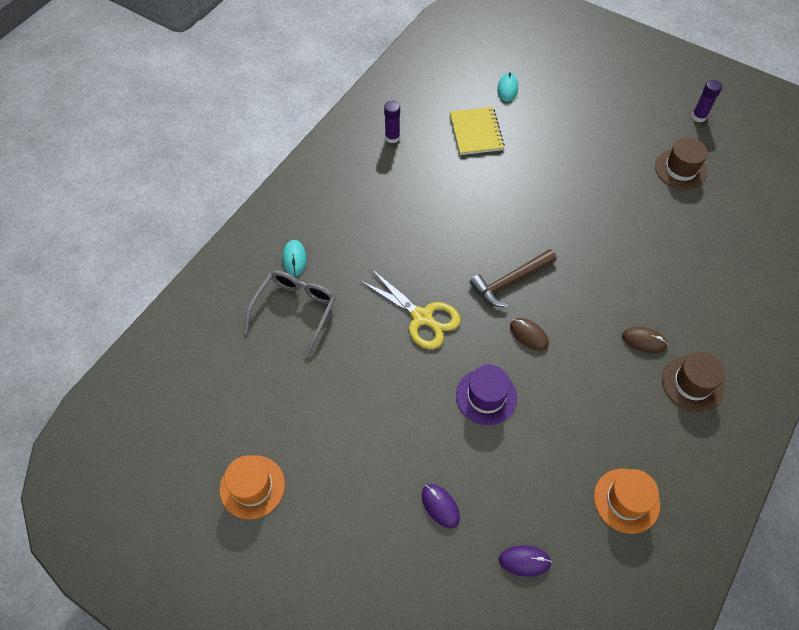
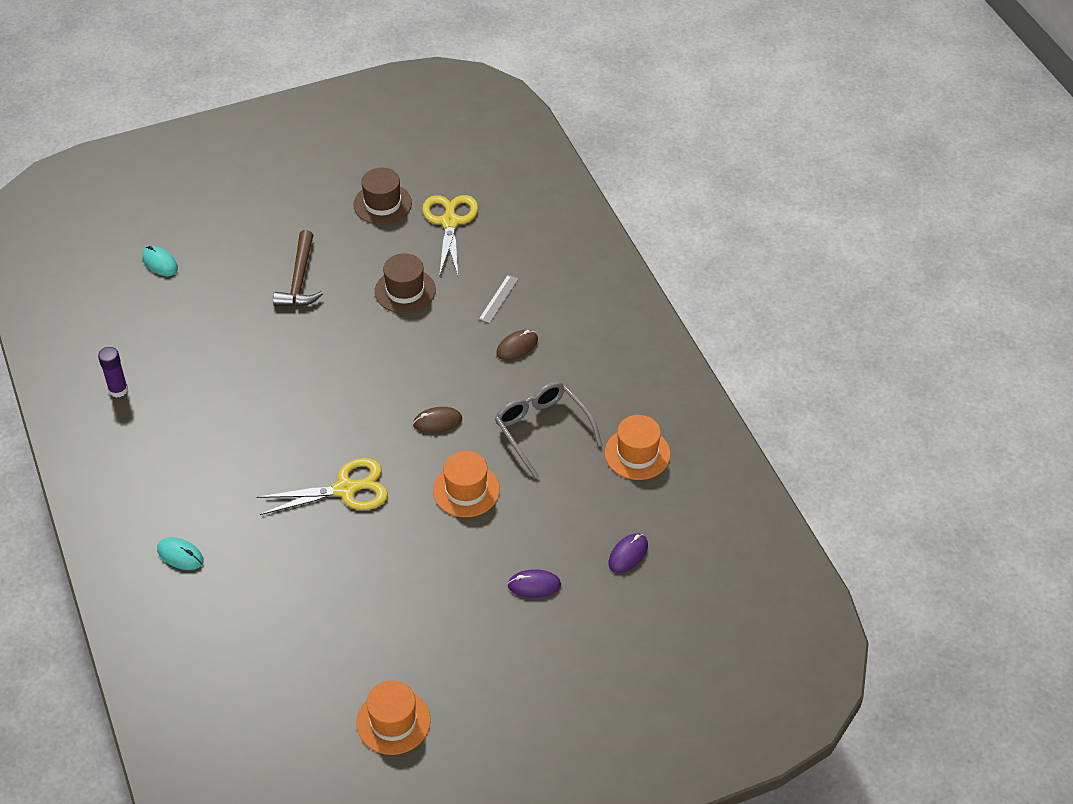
camera: 55 degrees left, 10 degrees down
grey glasses [244,271,336,358] -> grey glasses moved to [495,382,602,479]
yellow notebook [450,107,505,155] -> none
purple hat [456,365,517,425] -> orange hat [433,451,500,517]
brown hammer [470,249,557,307] -> brown hammer moved to [273,230,323,306]
brown hat [662,352,725,412] -> brown hat moved to [375,253,436,313]
purple glue stick [692,80,722,122] -> none
none -> yellow scissors [422,195,478,277]
none -> grey ruler [479,275,519,324]

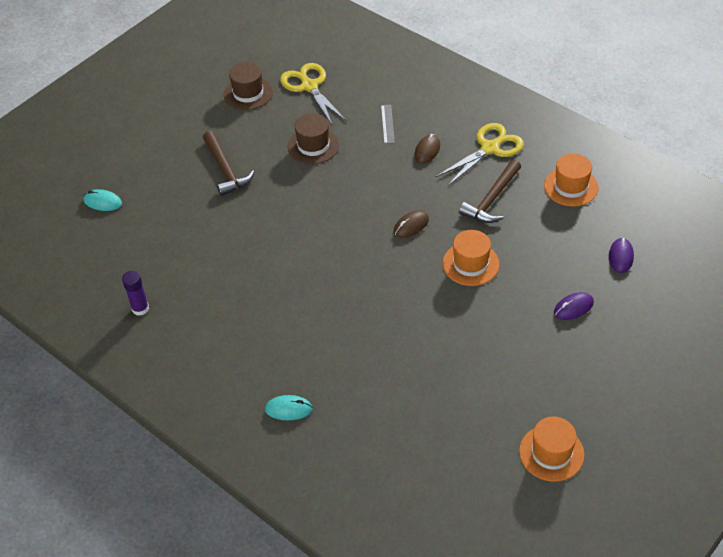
camera: 25 degrees left, 0 degrees up
yellow scissors [256,458,388,515] -> yellow scissors moved to [436,123,524,187]
grey glasses [495,382,602,479] -> brown hammer [459,160,521,223]

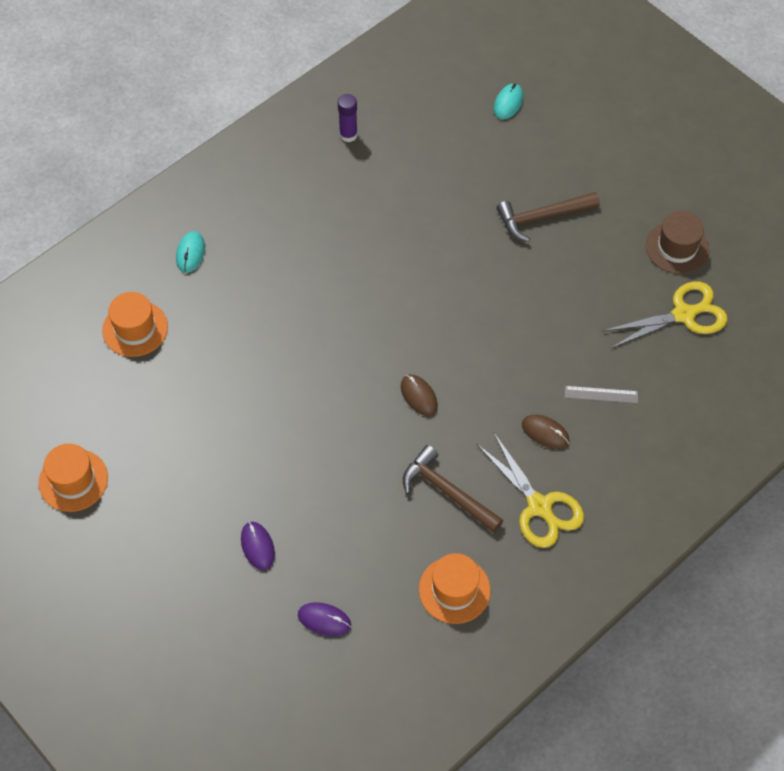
camera: 95 degrees right, 10 degrees up
brown hat [288,114,339,164] -> none
orange hat [442,230,499,286] -> orange hat moved to [102,292,168,357]

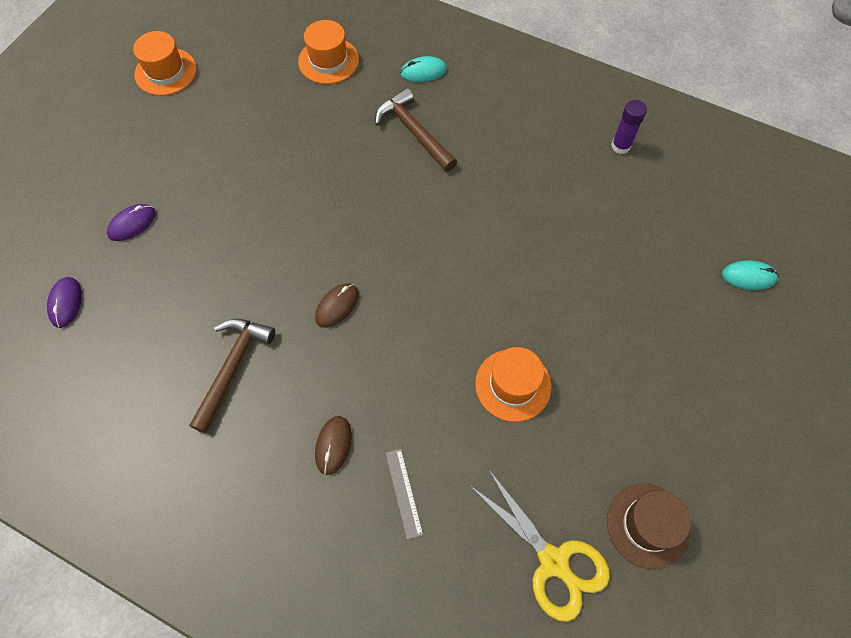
camera: 70 degrees right, 5 degrees up
orange hat [419,553,491,624] -> orange hat moved to [475,347,552,422]
yellow scissors [477,433,584,548] -> none
brown hammer [497,192,600,242] -> brown hammer moved to [375,88,457,172]

